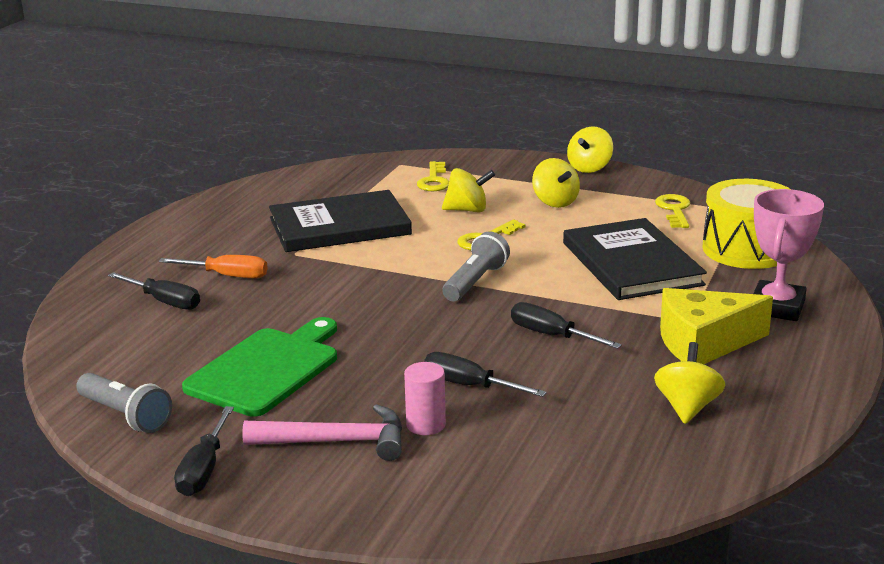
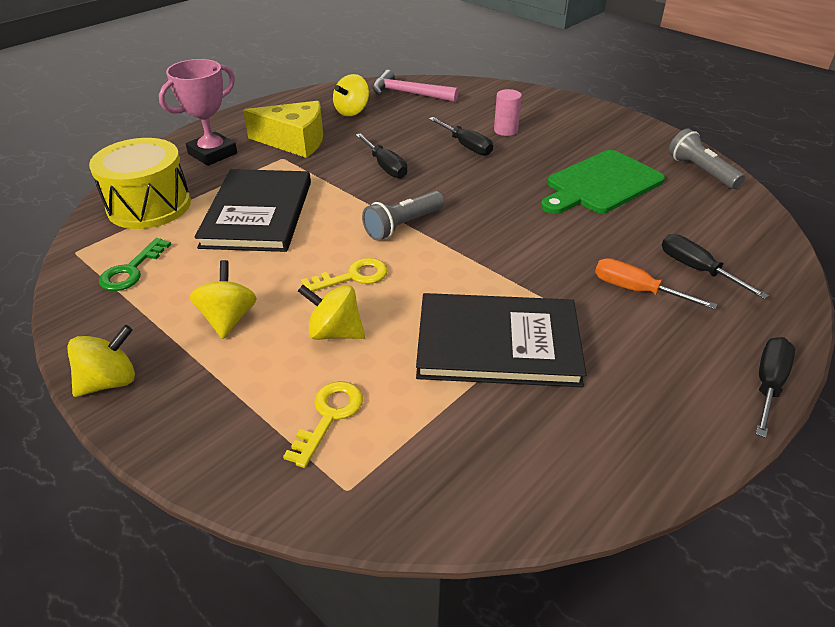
camera: 160 degrees left, 15 degrees up
black screwdriver [174,406,234,496] -> black screwdriver moved to [756,337,795,438]
pink hammer [242,404,402,461] -> pink hammer moved to [373,70,459,102]
yellow key [655,194,690,228] -> green key [99,238,171,291]

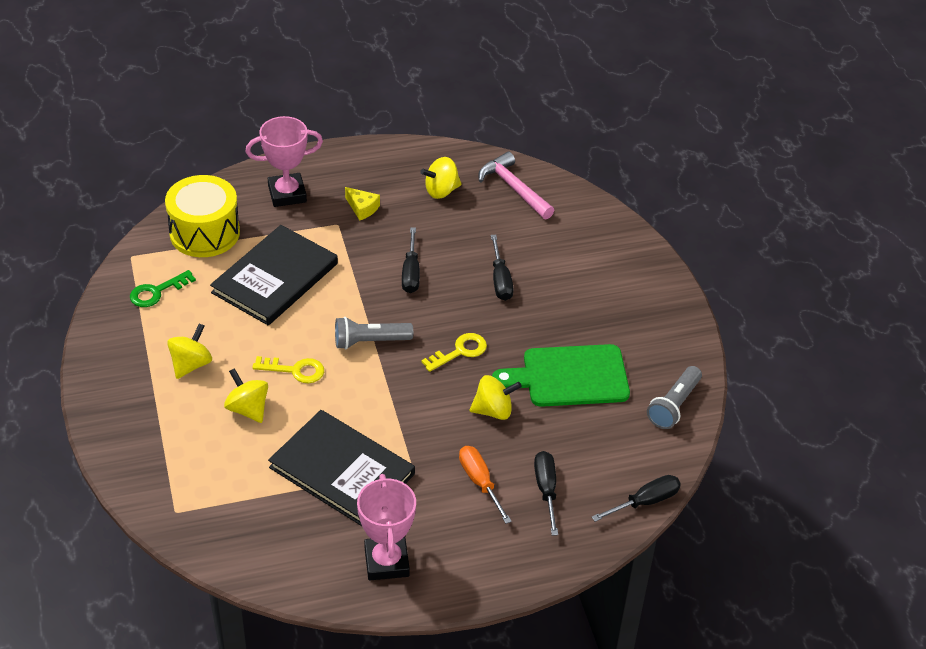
camera: 30 degrees right, 5 degrees up
yellow spinning top [67,325,135,397] -> yellow spinning top moved to [470,375,522,420]
yellow cheese [243,101,323,158] -> yellow cheese [345,187,380,220], size x0.50
yellow key [283,381,363,468] -> yellow key moved to [422,333,487,372]
pink cylinder [494,89,522,136] -> none
grey flashlight [668,129,745,189] -> grey flashlight turned 150 degrees counterclockwise [647,366,702,429]
black screwdriver [756,337,795,438] -> black screwdriver moved to [592,475,681,522]
none -> pink trophy [357,474,416,580]

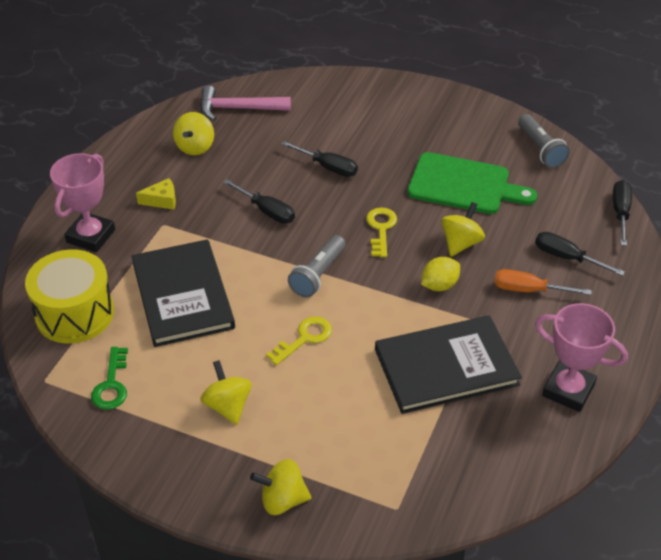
camera: 50 degrees left, 0 degrees up
yellow spinning top [224,368,268,423] -> yellow spinning top moved to [250,459,312,515]
green cutting board [492,344,630,407] -> green cutting board turned 105 degrees counterclockwise [407,152,537,214]
none -> yellow lemon [421,257,460,291]

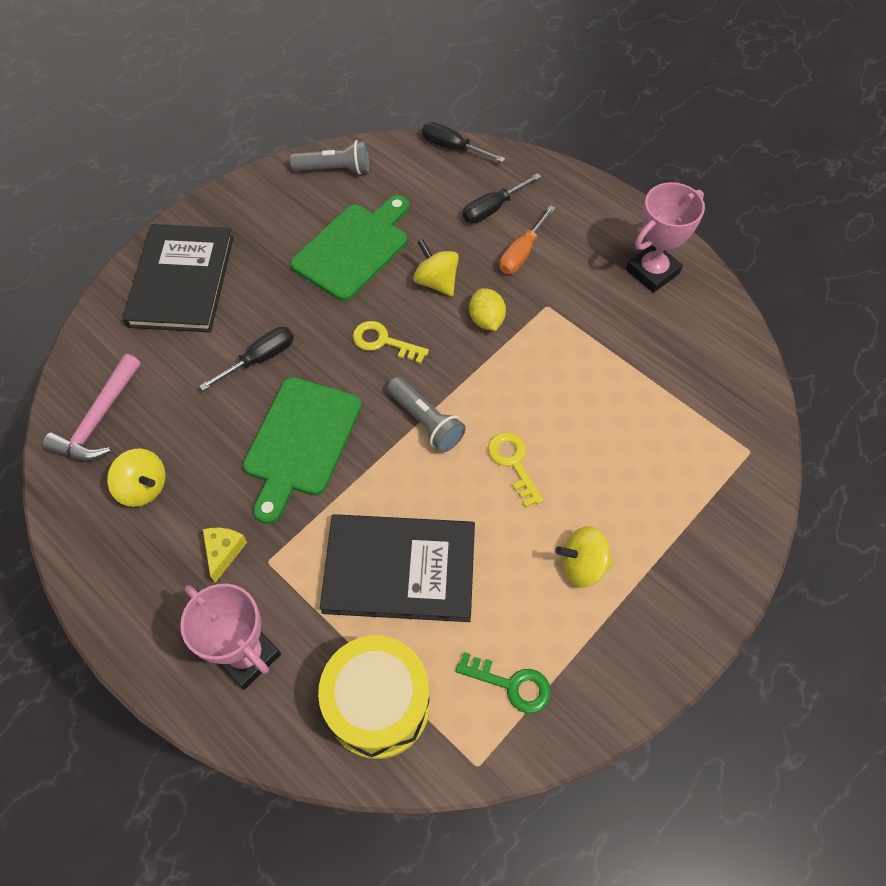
camera: 70 degrees left, 15 degrees up
black screwdriver [223,179,295,224] -> green cutting board [243,377,362,524]
yellow spinning top [250,459,312,515] -> none
black book [375,315,522,414] -> black book moved to [123,224,234,332]

